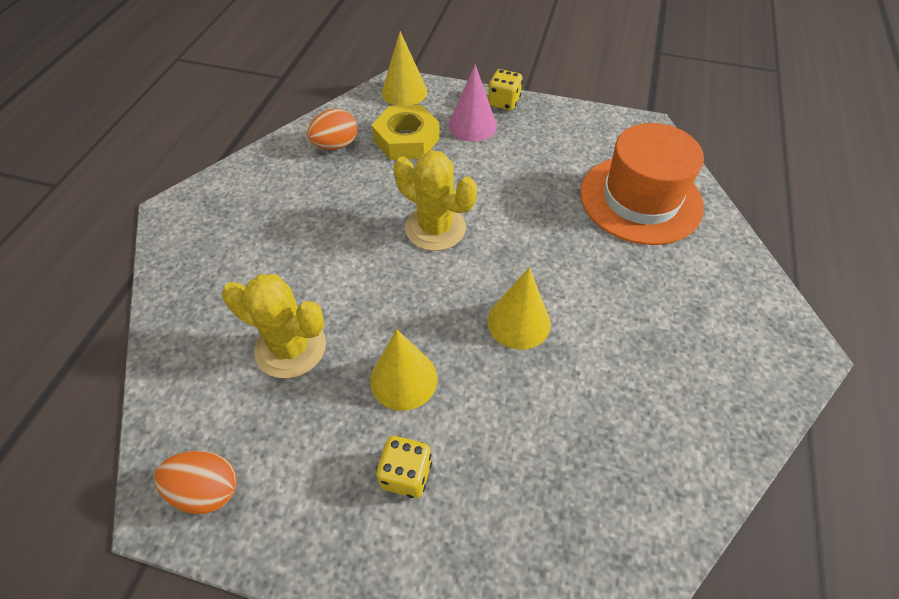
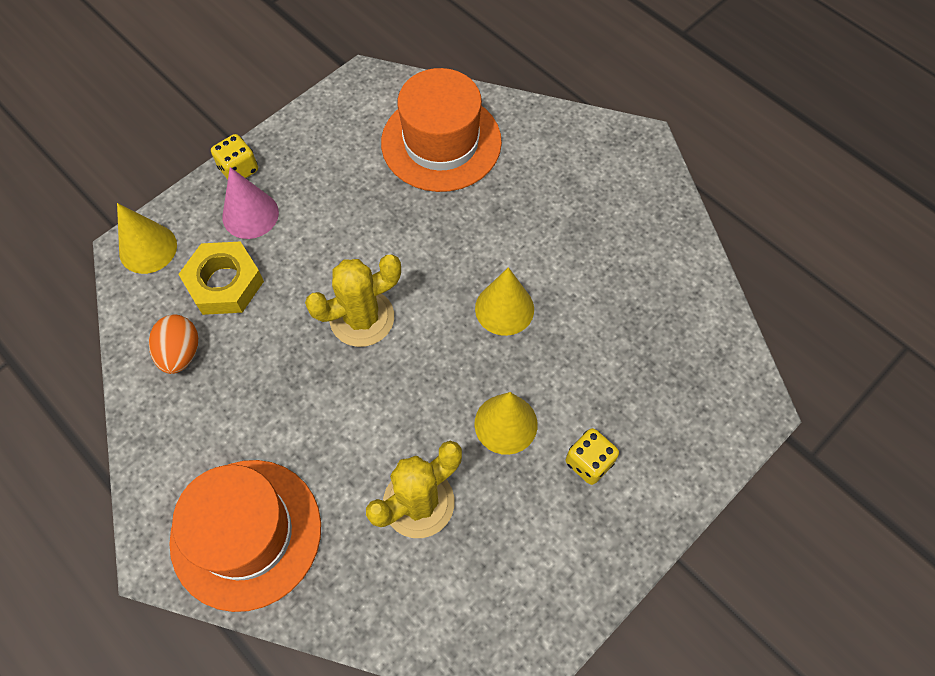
camera: 60 degrees left, 10 degrees up
orange egg [155,451,237,514] -> none
none -> orange hat [169,460,321,612]

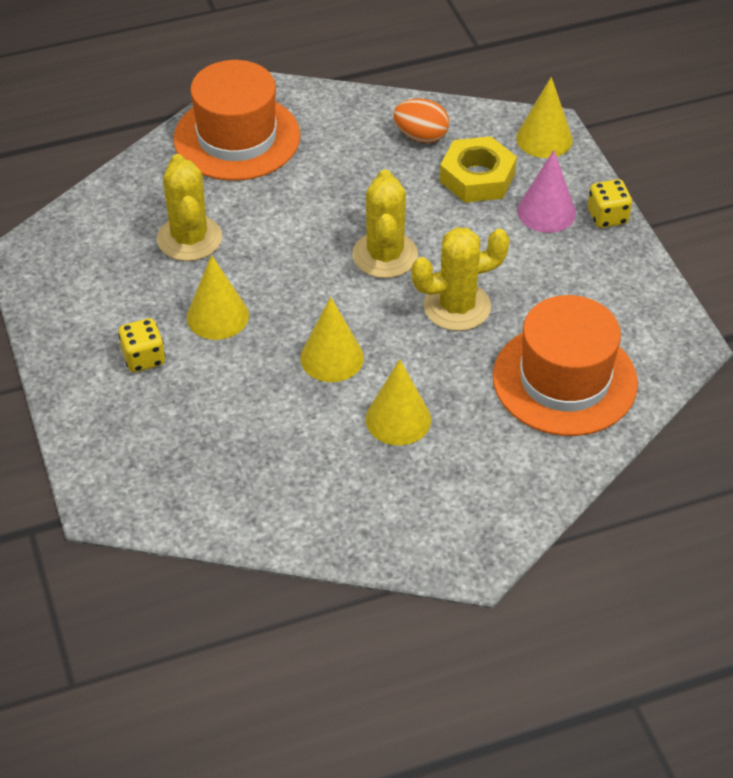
camera: 115 degrees right, 15 degrees down
none -> yellow cone [366,359,431,445]
none -> yellow cactus [411,227,510,331]

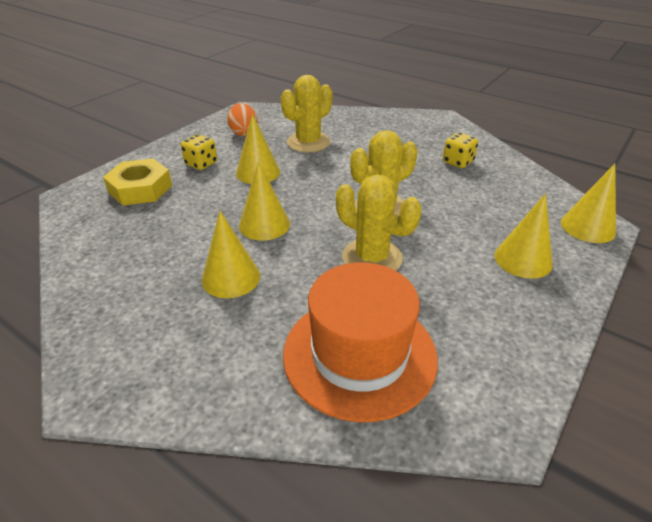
camera: 55 degrees right, 10 degrees down
orange hat [173,60,300,181] -> none
orange egg [393,98,449,143] -> orange egg moved to [227,103,258,136]
yellow nut [440,136,517,203] -> yellow nut moved to [103,159,172,206]
pink cone [517,150,576,233] -> yellow cone [494,193,553,279]
yellow dice [588,179,632,228] -> yellow dice moved to [443,133,478,168]

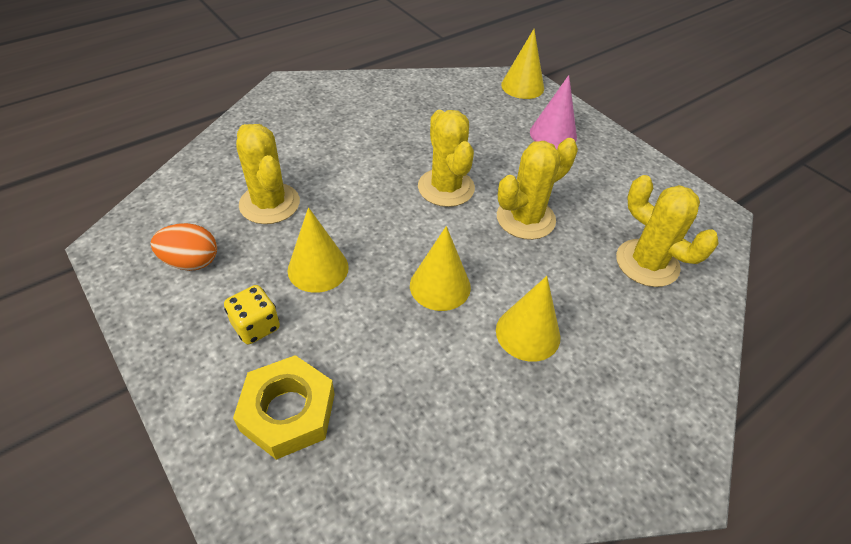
camera: 75 degrees left, 10 degrees up
orange hat [283,262,438,422] -> yellow cactus [616,175,719,287]
yellow dice [443,133,478,168] -> none
yellow cone [494,193,553,279] -> pink cone [530,75,577,149]

